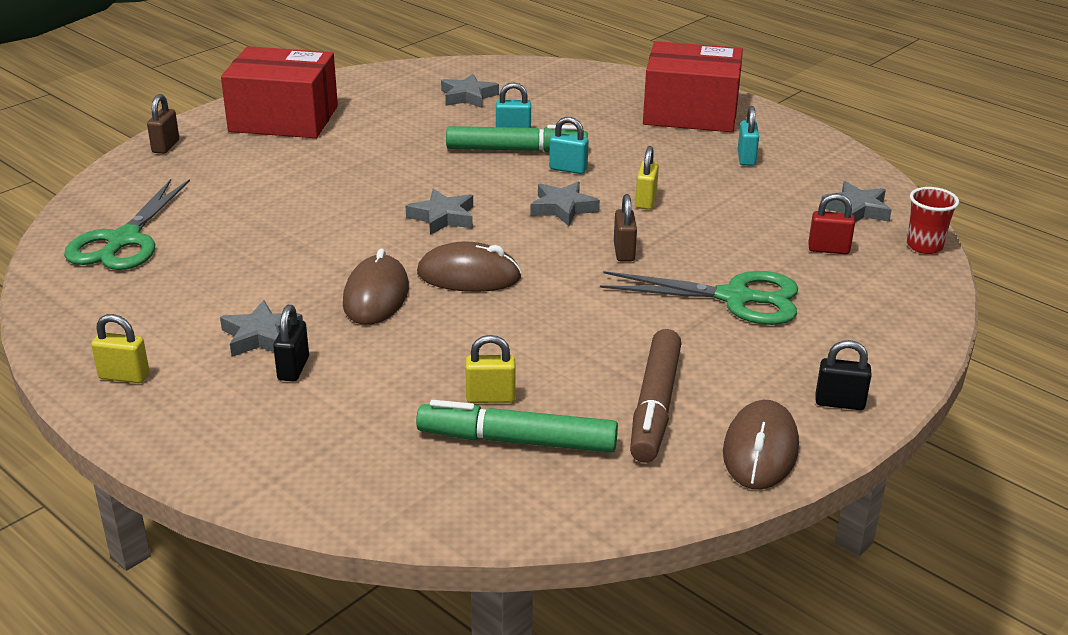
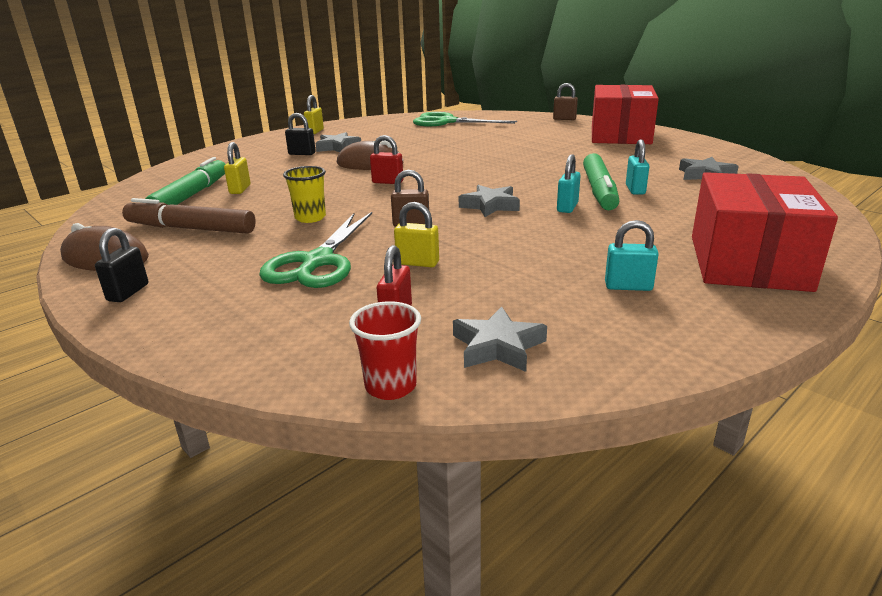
camera: 95 degrees right, 5 degrees down
grey star [406,189,473,235] -> none
brown mouse [417,242,522,292] -> red padlock [370,135,403,184]
yellow padlock [635,146,659,210] -> yellow padlock moved to [394,202,439,267]
none -> yellow cup [283,166,326,223]

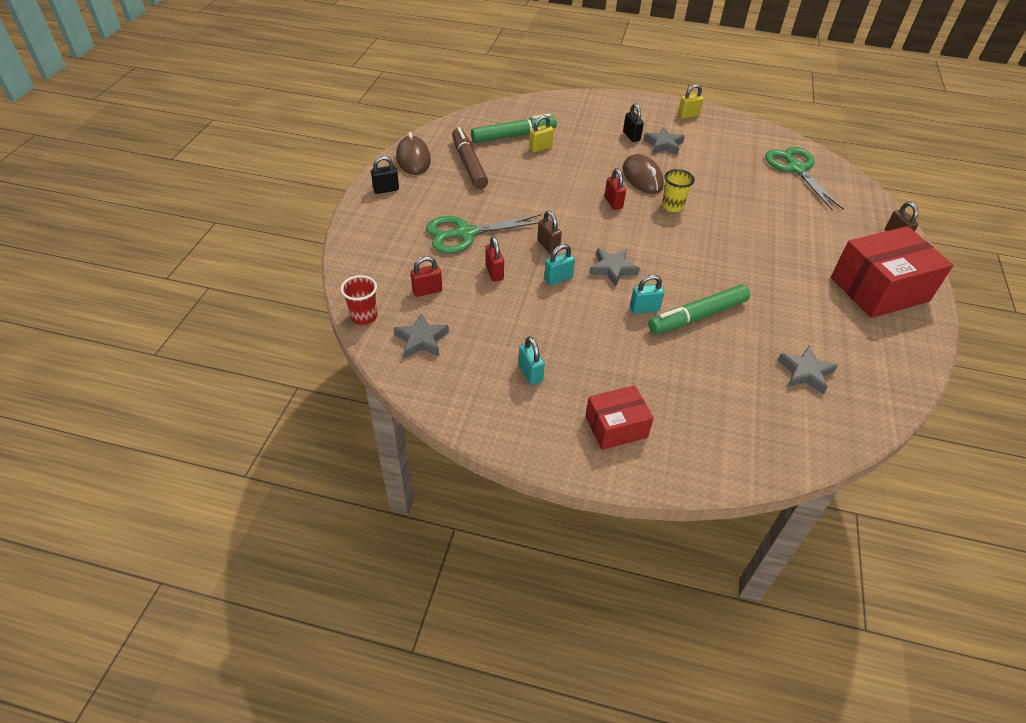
camera: 55 degrees right, 20 degrees up
yellow cup [283,166,326,223] -> yellow cup moved to [662,169,695,212]
yellow padlock [394,202,439,267] -> red padlock [485,236,504,281]
turquoise padlock [626,139,650,194] -> turquoise padlock moved to [544,244,575,285]
red box [692,172,838,292] -> red box [585,385,654,450], size x0.57

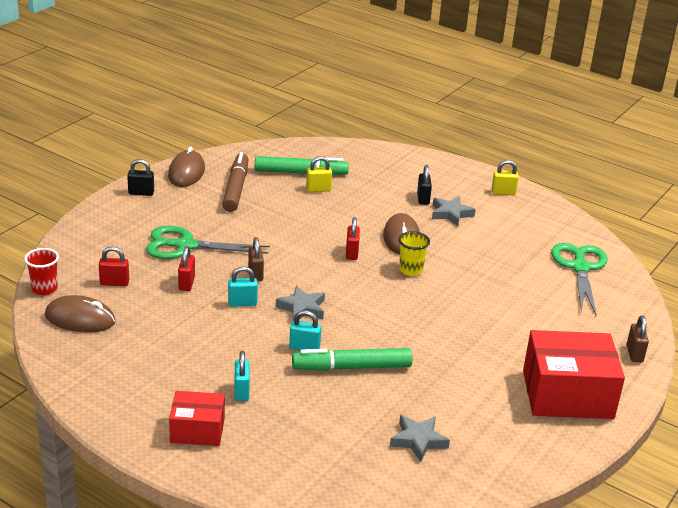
camera: 20 degrees right, 15 degrees down
grey star [394,313,449,358] -> brown mouse [45,295,116,333]
turquoise padlock [518,336,545,385] -> turquoise padlock moved to [235,351,250,401]

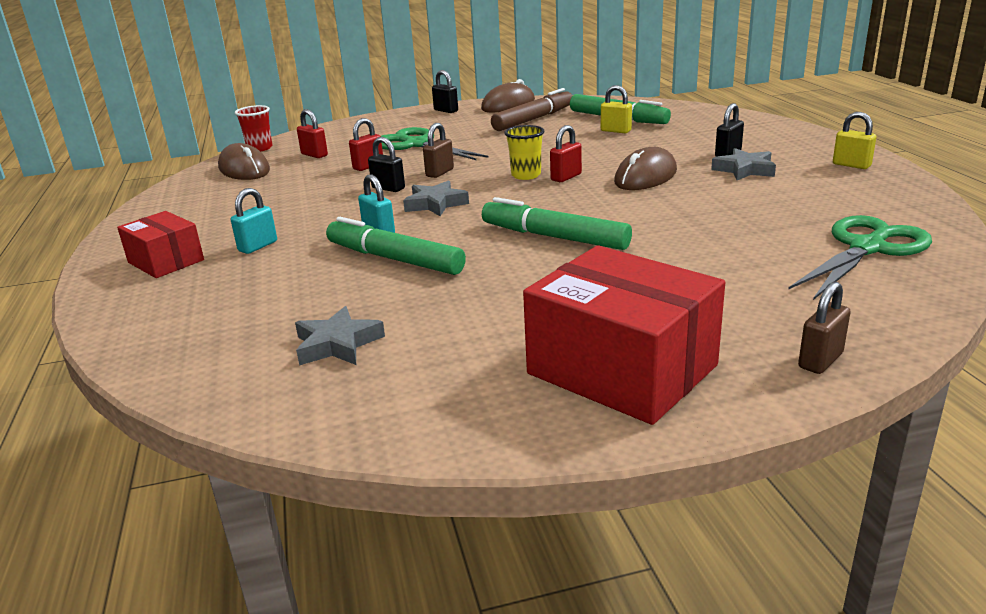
camera: 45 degrees right, 5 degrees down
turquoise padlock [228,267,258,307] -> black padlock [368,137,405,192]
yellow cup [398,231,430,276] -> yellow cup moved to [504,125,545,180]
none -> green marker [482,197,632,250]

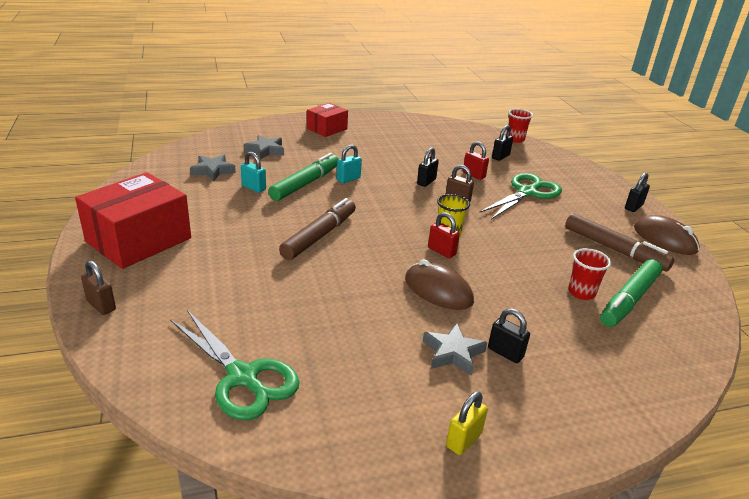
camera: 85 degrees right, 5 degrees up
brown mouse [218,143,270,180] -> none
turquoise padlock [231,188,277,254] -> turquoise padlock moved to [241,152,266,193]
red padlock [297,109,328,158] -> black padlock [492,125,513,161]
grey star [403,180,469,216] -> grey star moved to [244,135,284,160]
green marker [482,197,632,250] -> brown marker [279,198,356,260]
yellow padlock [601,85,632,133] -> red cup [568,248,611,300]

